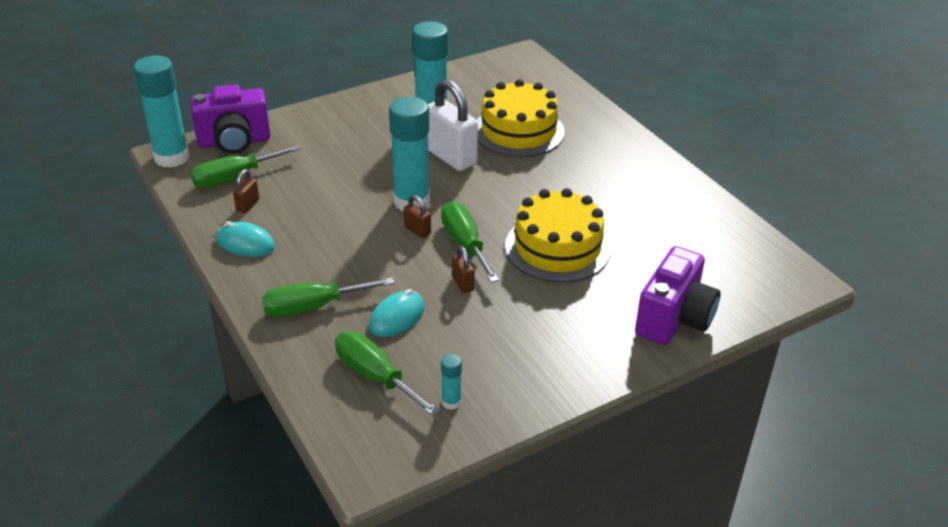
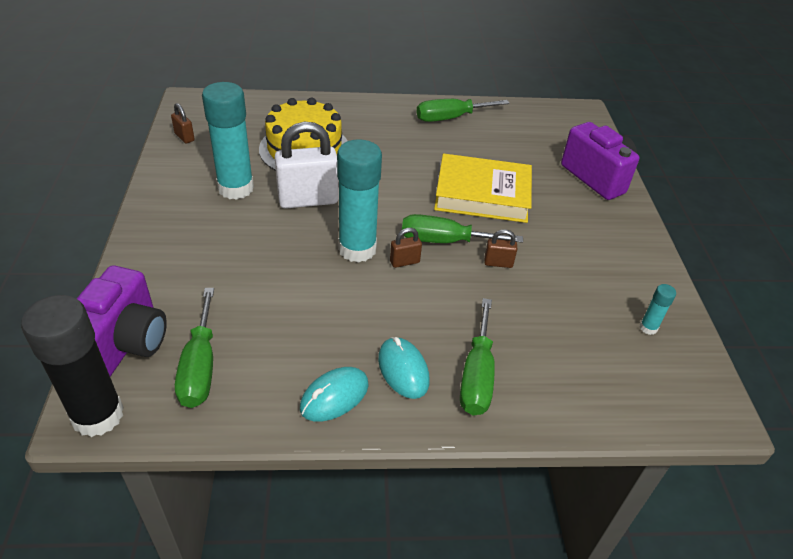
camera: 65 degrees left, 5 degrees up
turquoise glue stick [133,55,190,168] -> black glue stick [21,295,124,437]
brown padlock [233,169,259,213] -> brown padlock moved to [171,103,195,143]
green screwdriver [335,331,440,417] -> green screwdriver moved to [417,99,510,122]
turquoise mouse [369,289,425,337] -> turquoise mouse moved to [378,337,429,399]
yellow cake [505,188,611,283] -> yellow book [434,153,532,223]

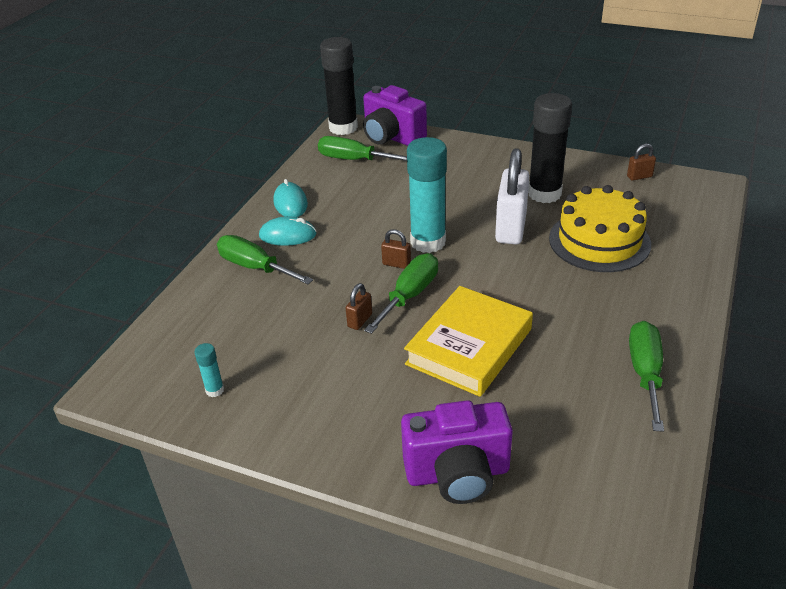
camera: 120 degrees right, 5 degrees down
turquoise glue stick [202,82,254,200] -> black glue stick [528,93,572,203]
brown padlock [390,228,422,268] -> brown padlock turned 75 degrees counterclockwise [381,229,411,269]

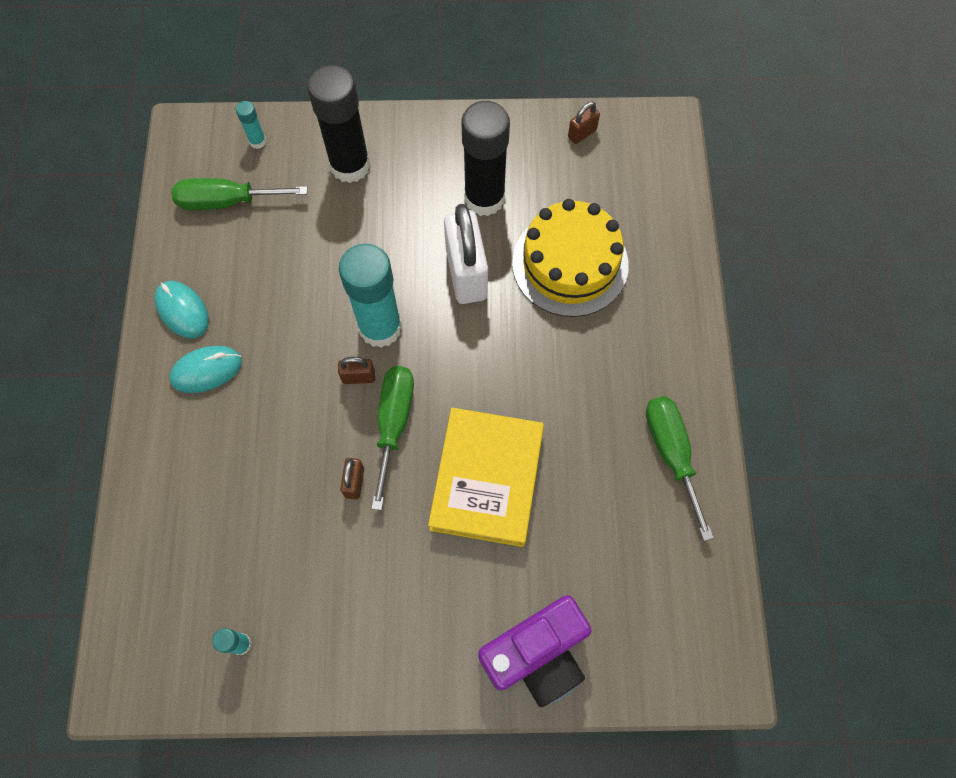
camera: 25 degrees left, 30 degrees up
green screwdriver [217,235,313,284] -> none
black glue stick [320,37,358,135] -> black glue stick moved to [307,65,370,183]
purple camera [363,85,427,146] -> turquoise glue stick [236,101,266,149]

